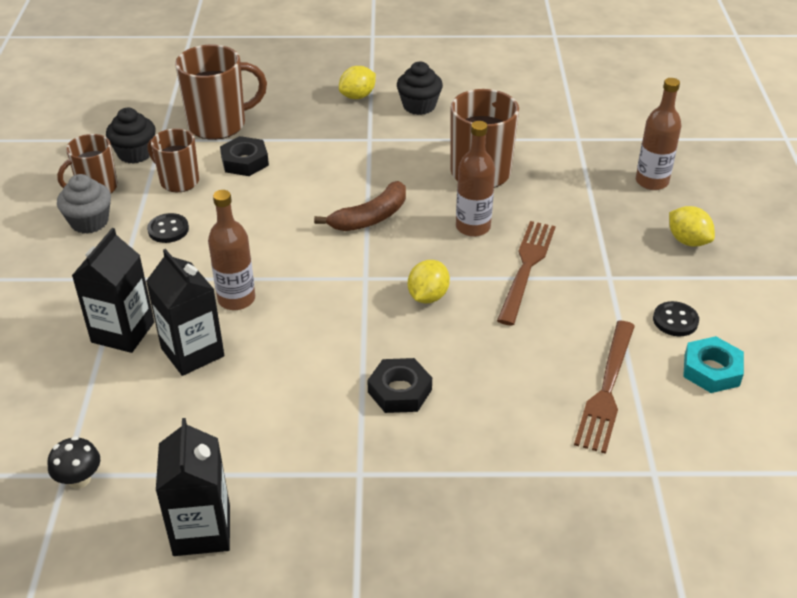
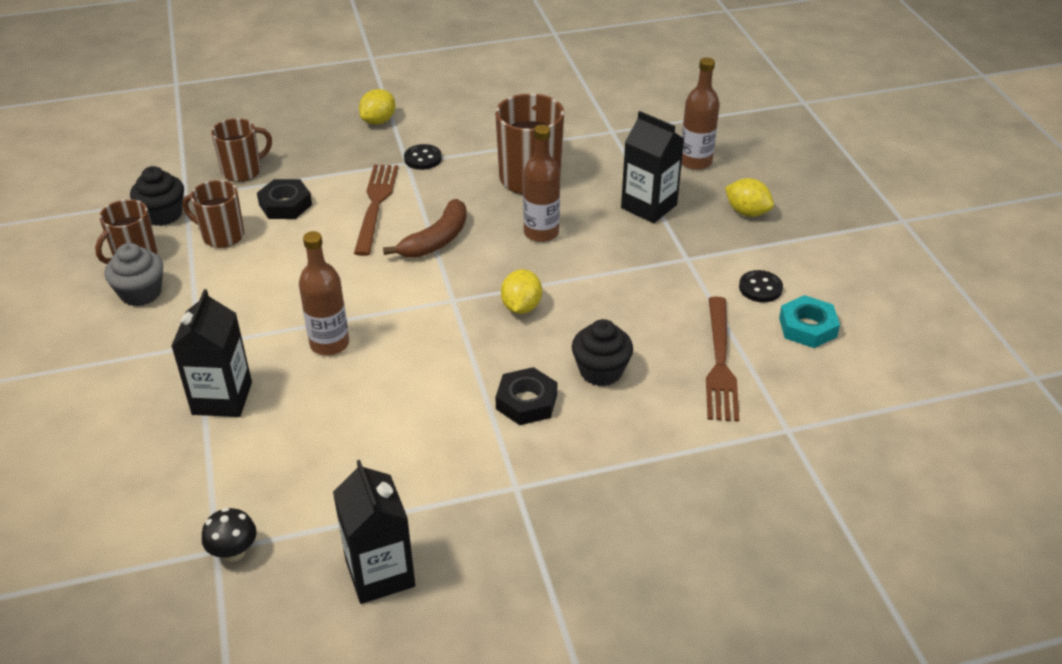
camera: 15 degrees left, 0 degrees up
black carton [146,249,224,376] -> black carton moved to [621,111,684,223]
black button [147,213,189,243] -> black button moved to [404,144,442,170]
brown mug [175,45,267,140] -> brown mug [211,118,272,182], size x0.64
black cupcake [397,62,443,115] -> black cupcake moved to [572,319,633,386]
brown fork [497,221,556,326] -> brown fork moved to [354,165,398,256]

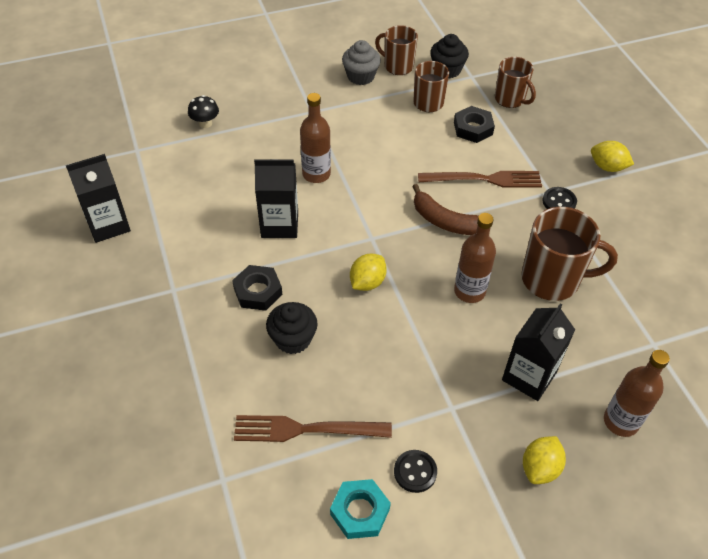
camera: 85 degrees right, 10 degrees up
black carton [171,289,252,417] -> black carton moved to [254,159,298,238]
black mushroom [202,507,257,562] -> black mushroom moved to [188,95,219,128]
yellow lemon [501,269,542,314] -> yellow lemon turned 60 degrees counterclockwise [350,254,387,291]

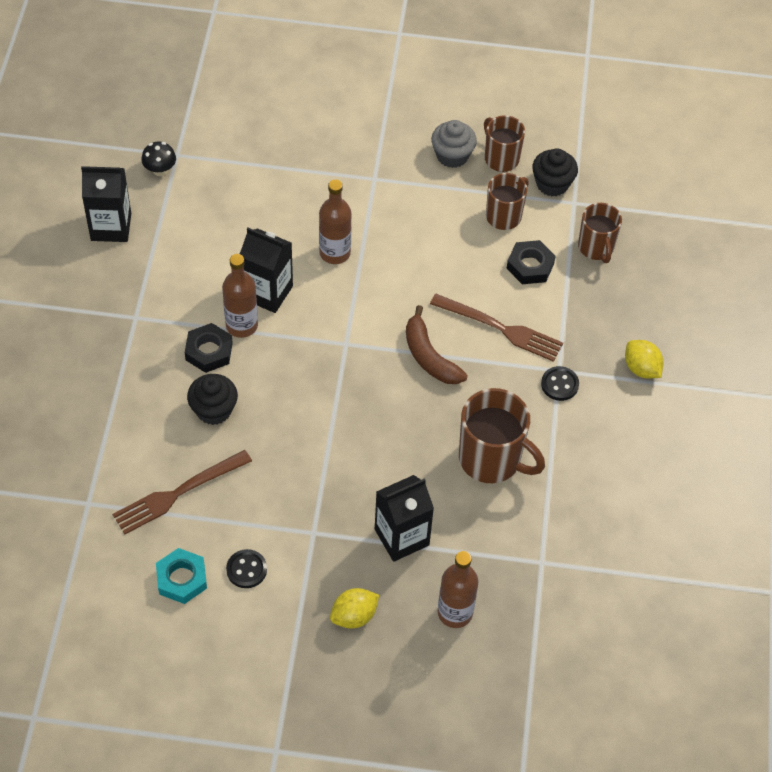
camera: 25 degrees right, 5 degrees up
black mushroom [188,95,219,128] -> black mushroom moved to [141,142,176,176]
brown fork [234,415,392,442] -> brown fork turned 60 degrees counterclockwise [112,450,252,534]
yellow lemon [350,254,387,291] -> none
brown bottle [454,213,496,303] -> brown bottle moved to [222,254,258,338]

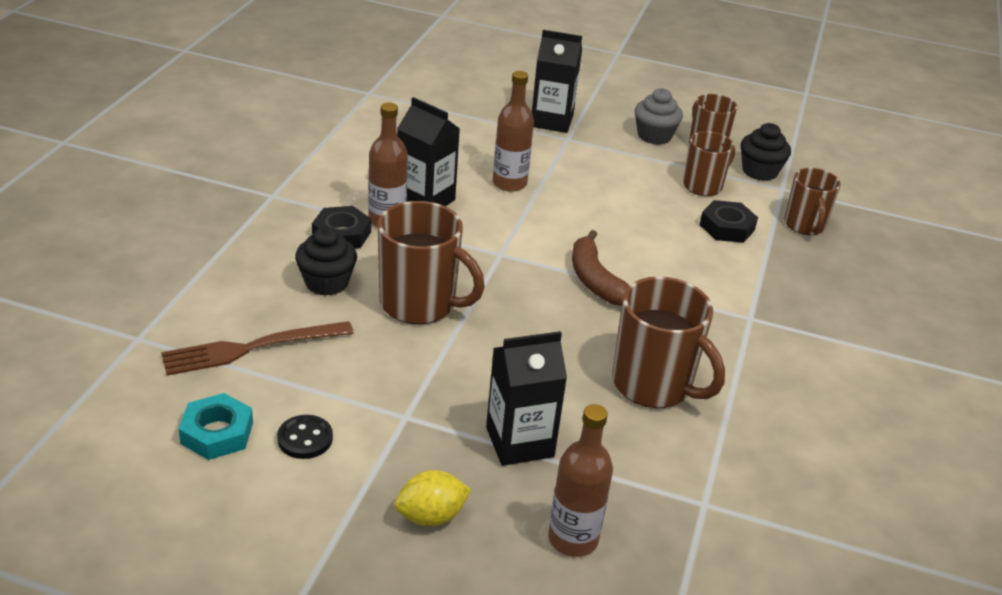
camera: 10 degrees right, 20 degrees down
black carton [81,166,131,242] -> black carton moved to [532,30,582,133]
black mushroom [141,142,176,176] -> none
brown fork [430,294,563,362] -> none
black button [541,366,579,401] -> none
yellow lemon [625,340,663,378] -> none
none -> brown mug [378,201,485,324]

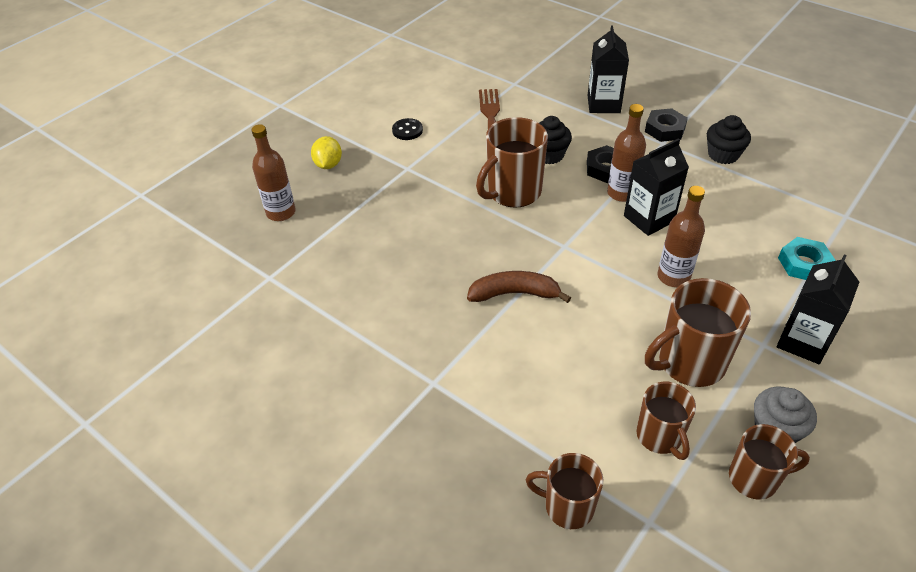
camera: 115 degrees right, 10 degrees up
turquoise nut [178,393,253,460] -> turquoise nut moved to [778,237,836,280]
black carton [486,331,567,466] -> black carton moved to [588,25,629,113]
brown mug [612,276,725,408] -> brown mug moved to [645,278,751,387]
black nut [699,200,758,243] -> black nut moved to [645,108,688,142]
black cupcake [741,123,791,181] -> black cupcake moved to [707,115,751,164]

